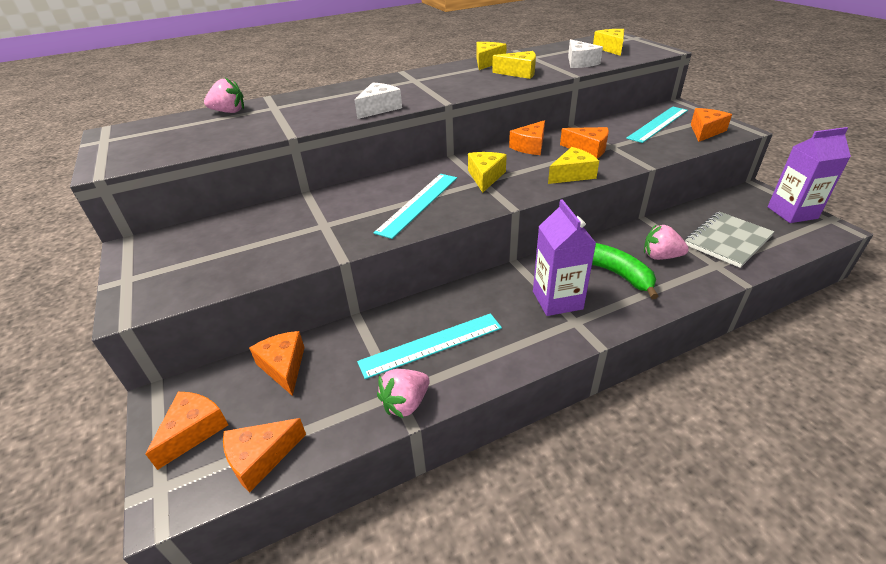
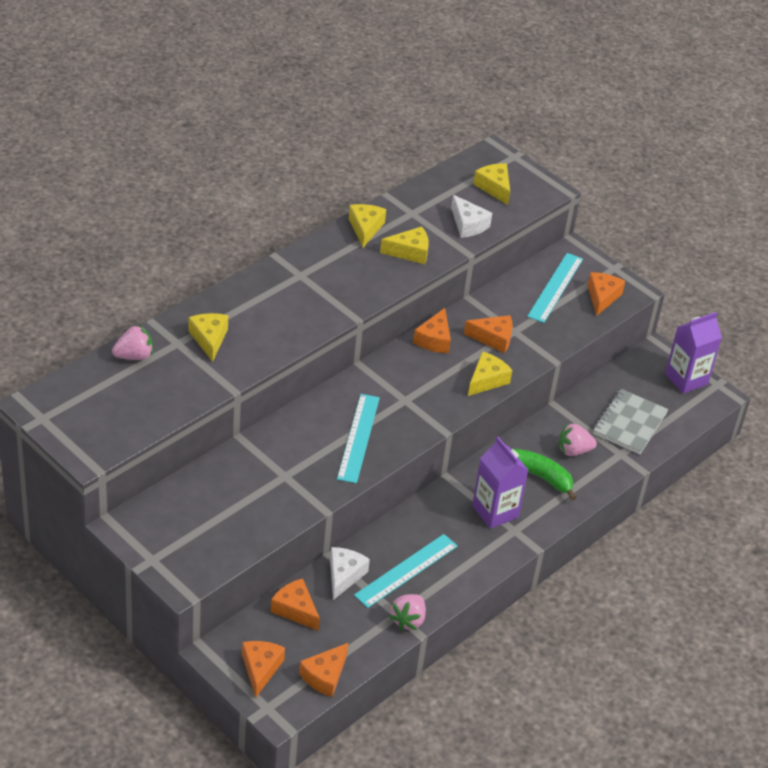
camera: 25 degrees left, 5 degrees up
white cheese [355,83,402,119] -> white cheese moved to [330,547,370,600]
yellow cheese [468,152,507,193] -> yellow cheese moved to [189,313,228,362]

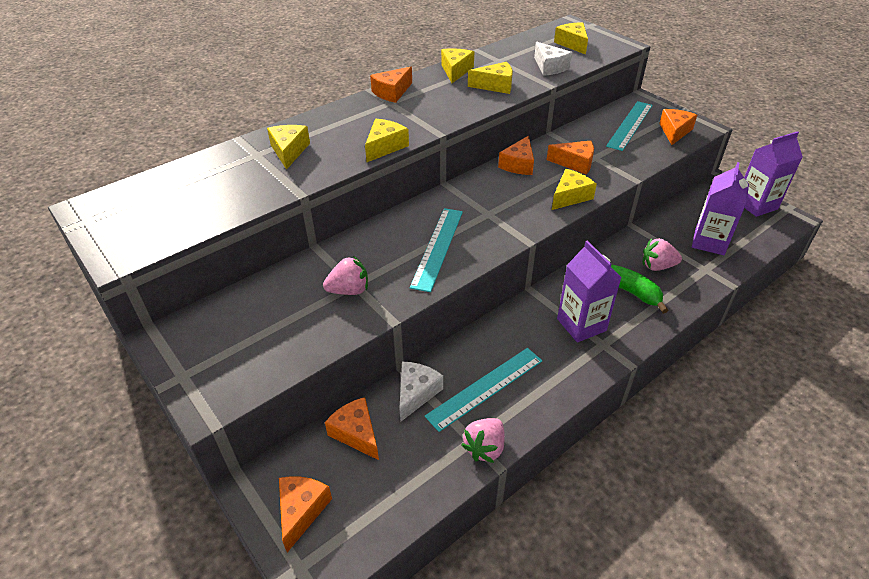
camera: 10 degrees right, 0 degrees up
pink strawberry [112,325,153,360] -> pink strawberry moved to [323,256,368,295]
orange cheese [299,643,349,697] -> orange cheese moved to [370,67,412,103]
grey notebook [593,389,668,454] -> purple carton [692,162,749,255]
none -> yellow cheese [365,119,409,162]

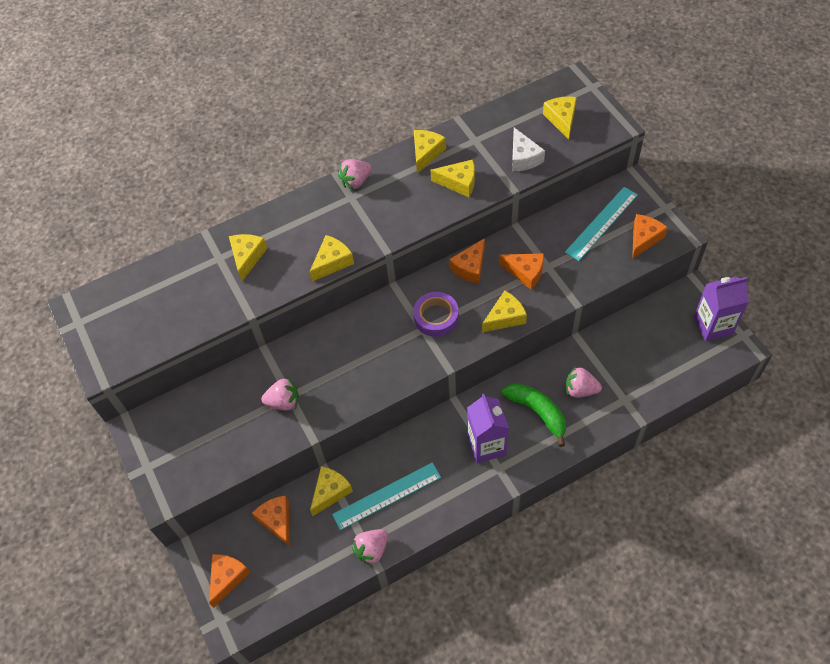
camera: 15 degrees right, 15 degrees up
orange cheese [370,67,412,103] -> pink strawberry [338,159,372,190]
white cheese [399,362,443,422] -> yellow cheese [310,466,353,516]
turquoise ruler [410,208,463,292] -> none
purple carton [692,162,749,255] -> none
none -> purple tape [413,292,459,337]

